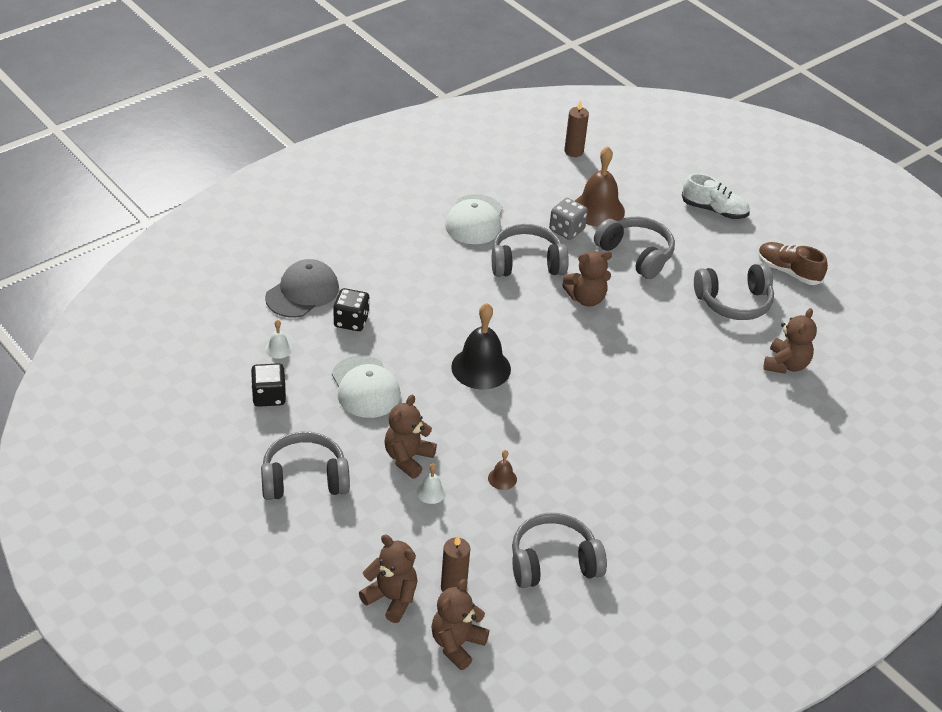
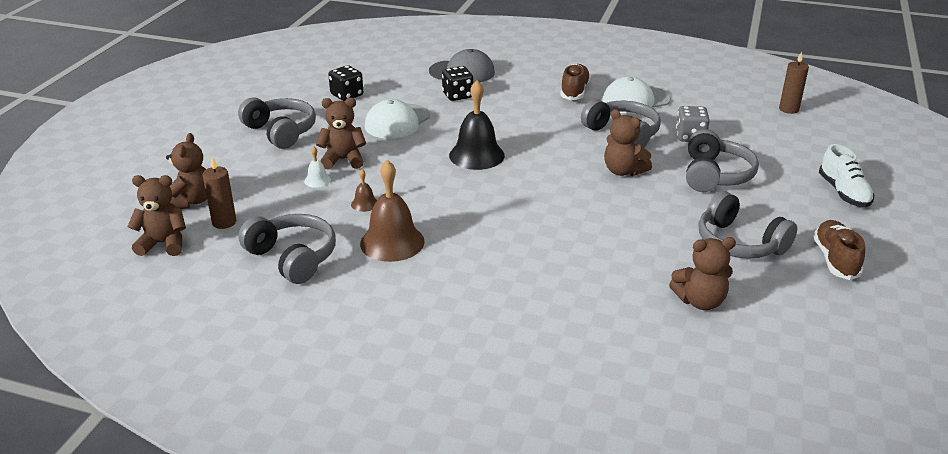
camera: 60 degrees right, 10 degrees down
white bell [265,320,292,359] -> none
brown bell [575,146,625,227] -> brown bell moved to [360,160,425,262]
none -> brown shoe [560,64,591,100]

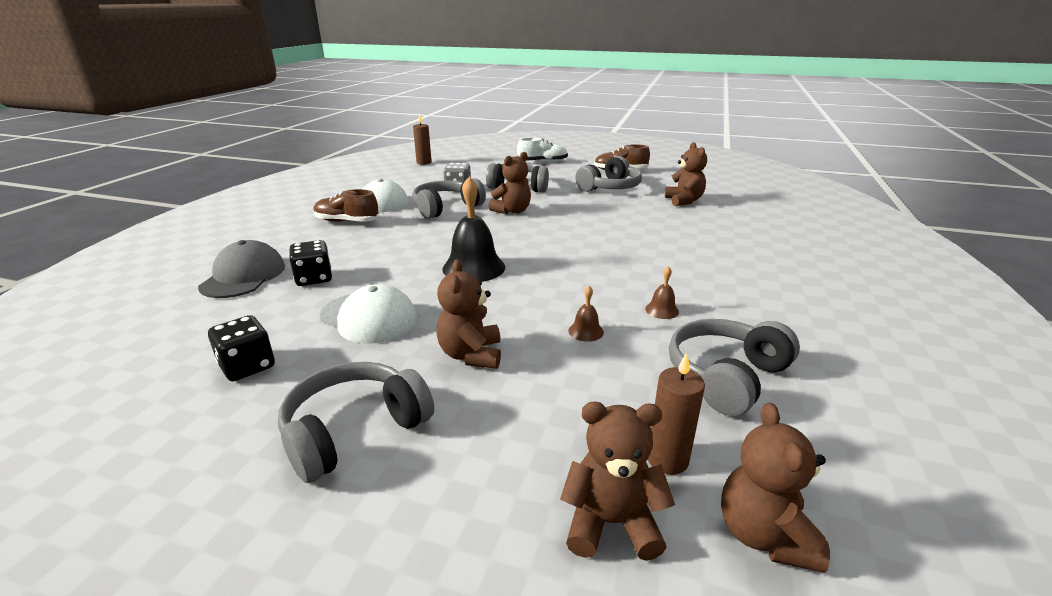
camera: 90 degrees left, 5 degrees down
white bell [304,146,331,188] -> none
brown bell [360,160,425,262] -> brown bell [645,266,679,319], size x0.46

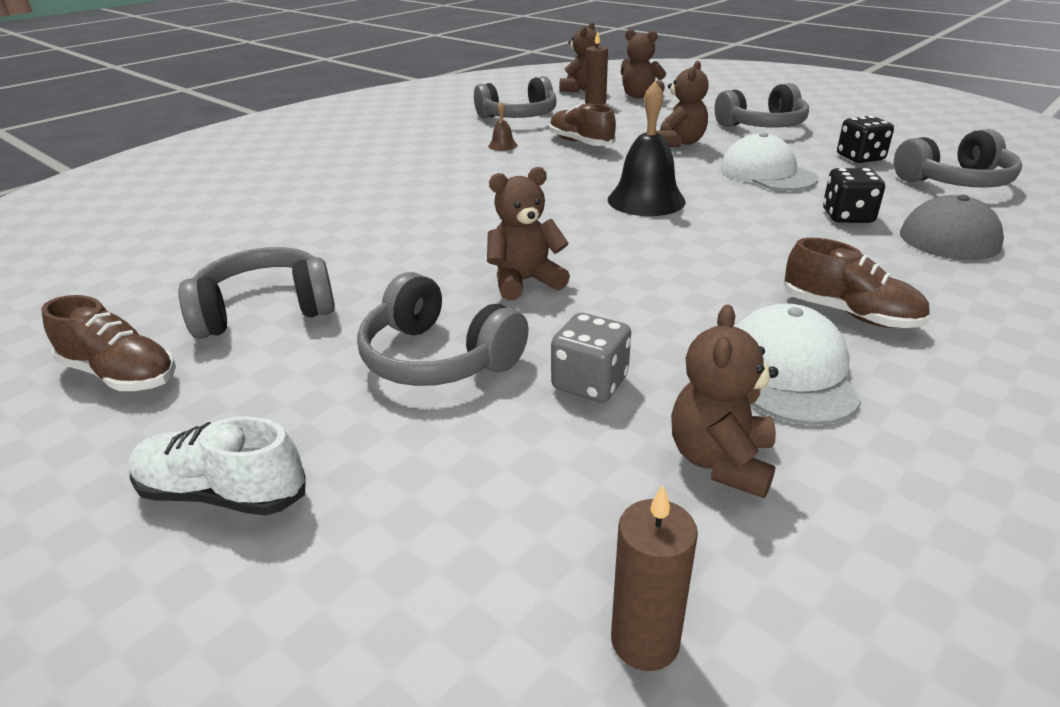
camera: 155 degrees left, 5 degrees up
grey headphones [412,178,486,219] -> grey headphones moved to [894,129,1022,188]
brown bell [568,286,604,342] -> brown shoe [550,103,616,146]
brown teddy bear [665,142,707,206] -> brown teddy bear moved to [671,305,778,498]

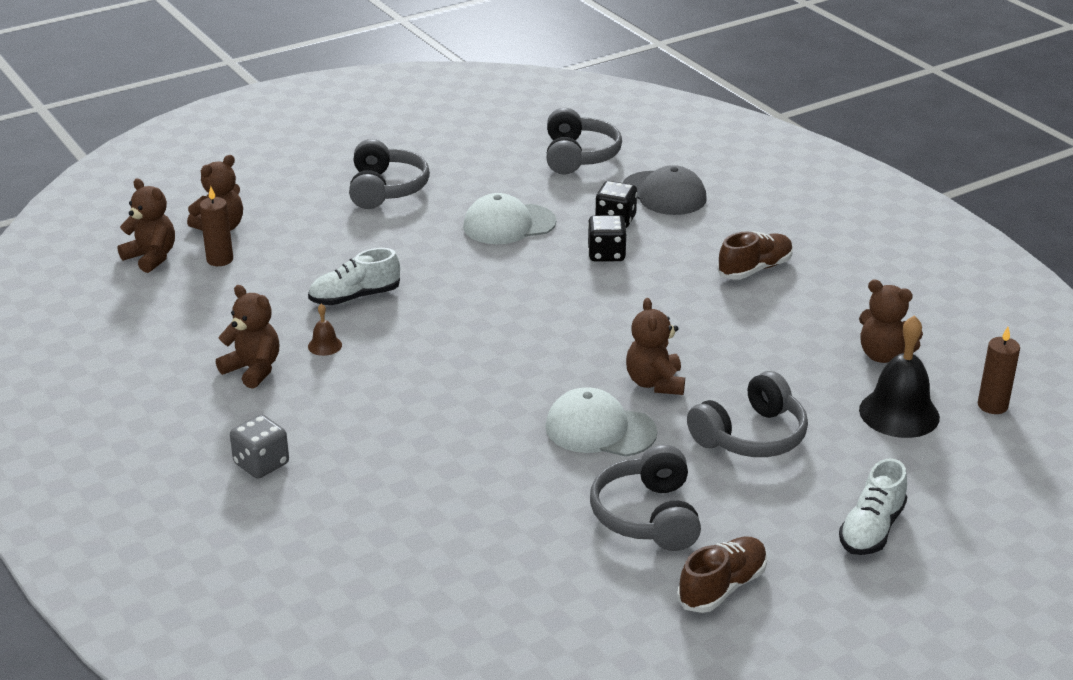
camera: 75 degrees left, 0 degrees up
grey headphones [474,76,556,119] -> none
brown shoe [550,103,616,146] -> white shoe [308,248,400,305]
grey dice [551,313,631,403] -> grey dice moved to [230,415,289,479]
black bell [608,81,686,216] -> black bell moved to [859,315,940,438]
brown teddy bear [656,61,709,147] -> brown teddy bear moved to [216,285,279,389]
white cap [736,303,861,425] -> white cap moved to [545,387,657,457]
black dice [837,116,894,163] -> black dice moved to [588,215,627,261]

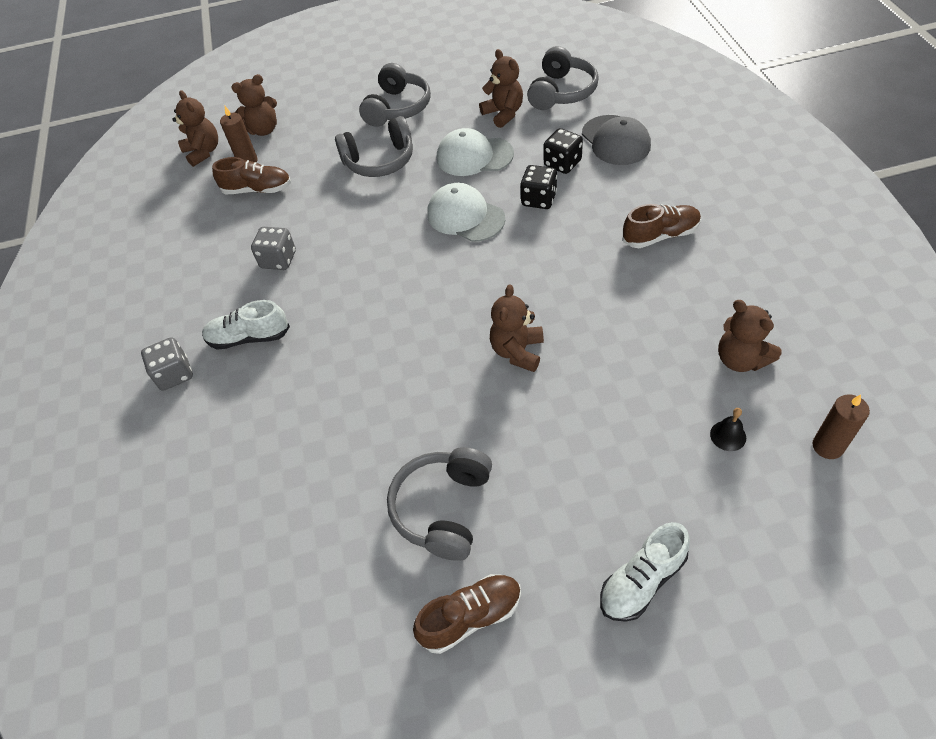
camera: 25 degrees right, 20 degrees up
brown teddy bear [216,285,279,389] -> brown teddy bear moved to [479,49,523,128]
white shoe [308,248,400,305] -> white shoe moved to [202,300,290,350]
brown bell [308,304,342,356] -> grey dice [251,227,296,270]
white cap [545,387,657,457] -> white cap moved to [427,183,505,242]
grey headphones [687,371,808,457] -> grey headphones moved to [335,116,413,177]
black bell [859,315,940,438] -> black bell [710,408,746,451], size x0.46
none -> brown shoe [212,157,291,194]

